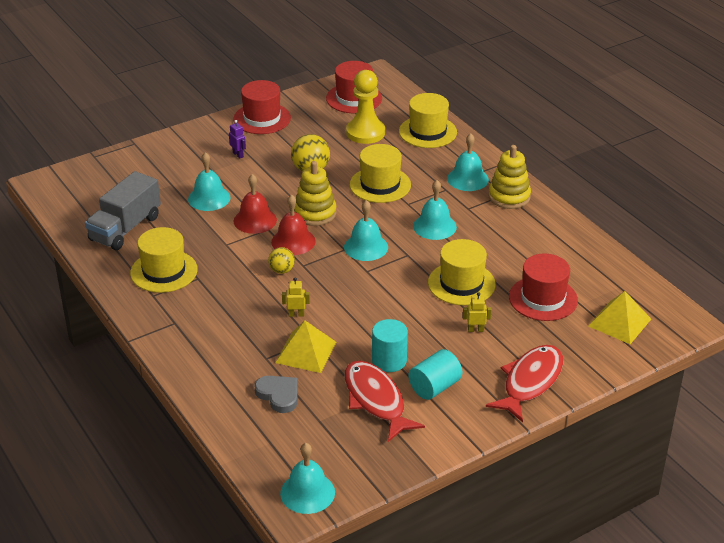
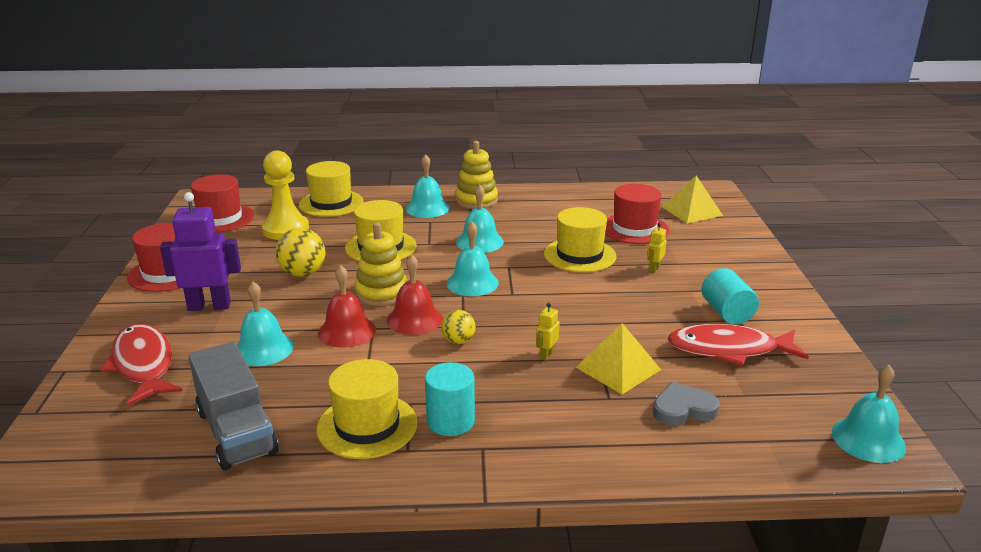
camera: 60 degrees left, 10 degrees down
purple robot [229,120,246,159] -> purple robot [160,192,241,311], size x2.23
turquoise cylinder [372,319,408,372] -> turquoise cylinder moved to [425,362,475,436]
red fish [486,345,563,422] -> red fish moved to [100,324,182,406]

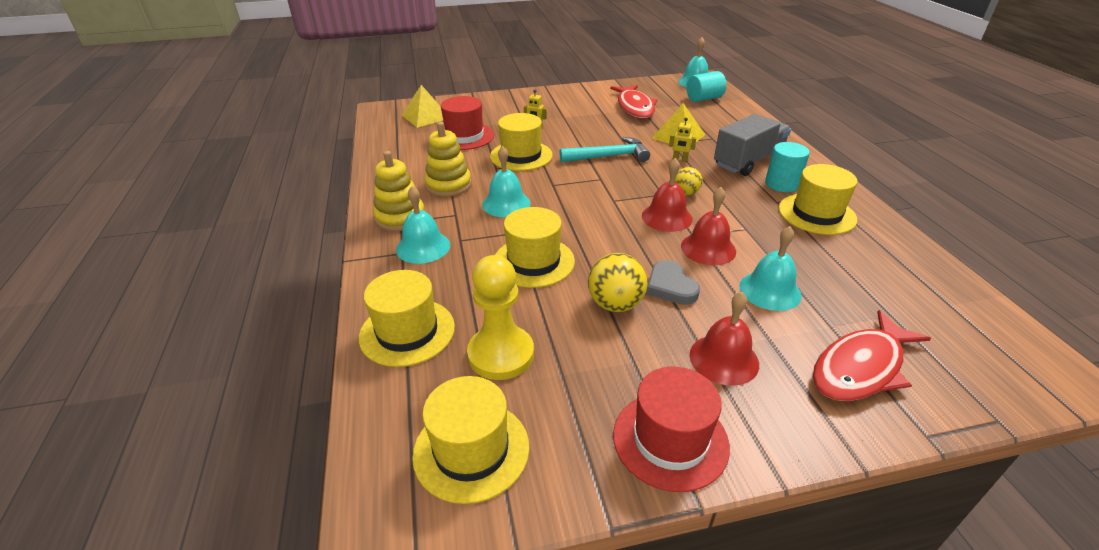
camera: 100 degrees left, 10 degrees up
purple robot [160,192,241,311] -> red bell [690,292,759,386]
grey truck [189,342,279,470] -> grey truck moved to [714,114,791,176]
red hat [191,174,254,233] -> yellow hat [412,376,530,504]
yellow stacking toy [354,223,407,306] -> yellow stacking toy moved to [424,122,472,197]
turquoise bell [446,221,499,296] -> none
grey heart [653,381,720,425] -> grey heart moved to [646,260,700,305]
turquoise cylinder [702,268,759,325] -> turquoise cylinder moved to [687,71,726,102]
none -> turquoise hammer [559,137,650,162]

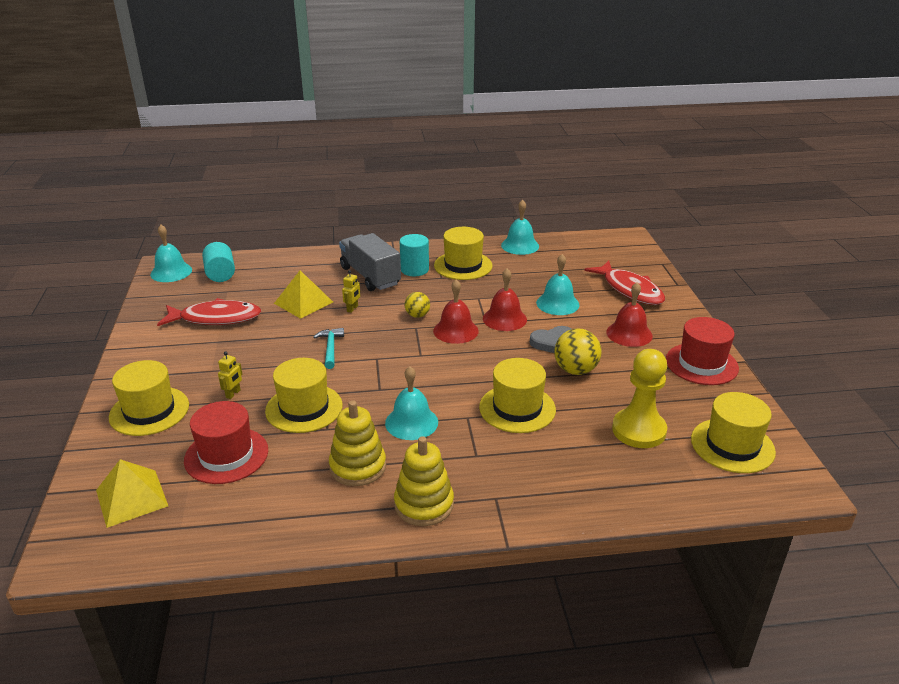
camera: 85 degrees left, 5 degrees down
yellow hat [359,270,455,367] -> yellow hat moved to [109,360,189,436]
turquoise bell [396,186,450,264] -> turquoise bell moved to [501,200,539,255]
turquoise hammer [559,137,650,162] -> turquoise hammer [313,328,344,369], size x0.65

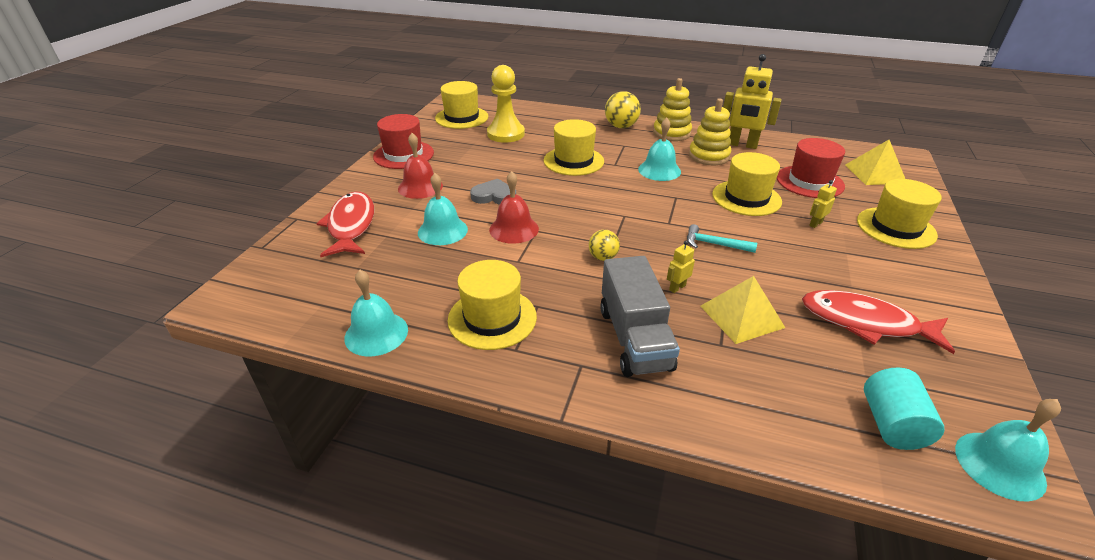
camera: 155 degrees left, 5 degrees up
turquoise hammer [313,328,344,369] -> turquoise hammer turned 90 degrees clockwise [687,224,757,253]
turquoise cylinder [400,234,429,276] -> none
red bell [433,279,479,344] -> none
yellow ball [554,328,602,375] -> yellow ball moved to [605,91,641,128]
none -> yellow robot [723,54,782,149]

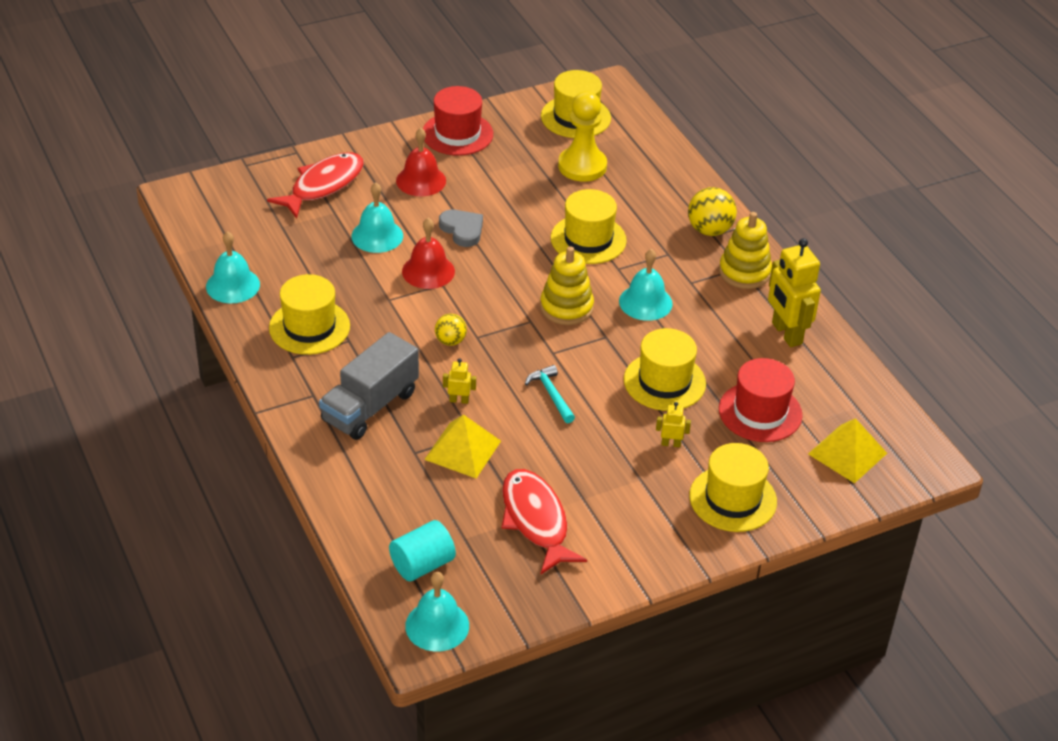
camera: 45 degrees right, 5 degrees up
yellow stacking toy [689,98,731,165] -> yellow stacking toy moved to [540,246,594,325]

